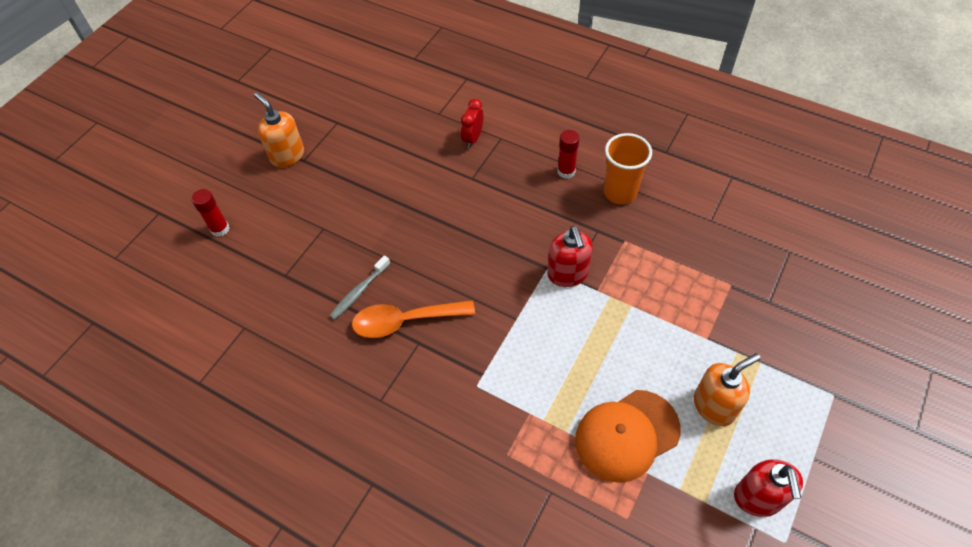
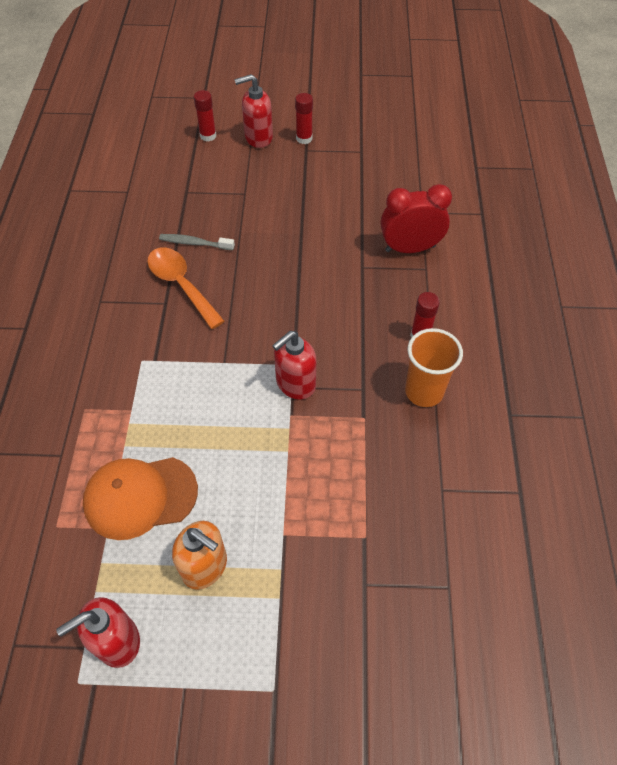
camera: 60 degrees right, 0 degrees up
orange soap dispenser [254,93,304,168] -> red glue stick [295,93,313,144]
red clock [461,99,483,148] -> red clock [381,184,452,253], size x1.70
orange cap [575,390,681,483] -> orange cap turned 45 degrees counterclockwise [83,457,198,540]
none -> red soap dispenser [234,74,273,148]

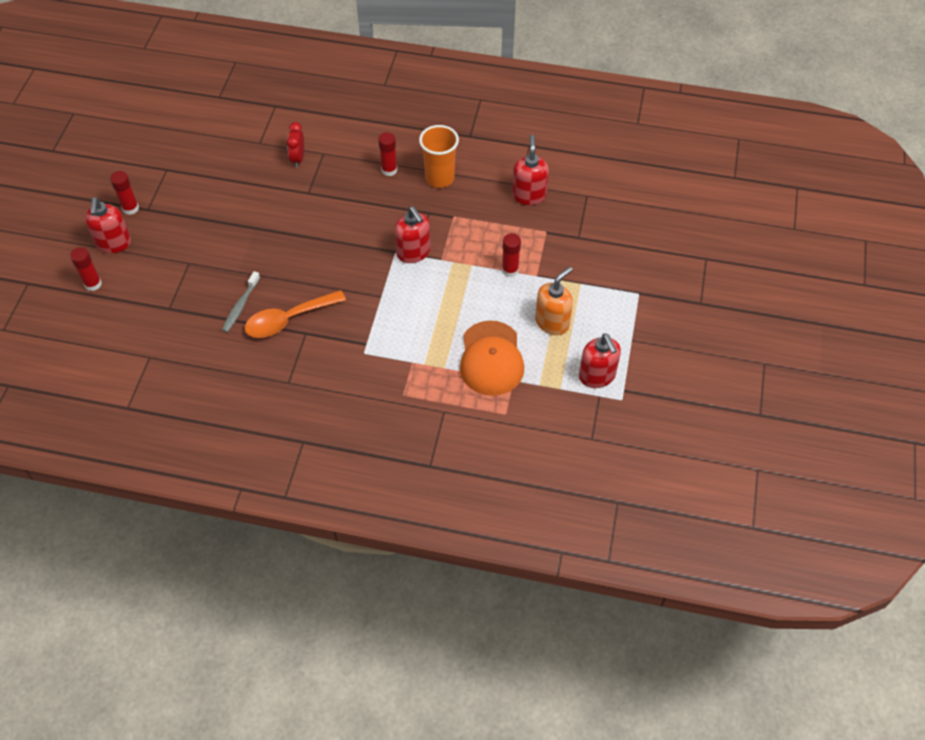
camera: 80 degrees left, 0 degrees up
red clock [381,184,452,253] -> red clock [287,122,304,167], size x0.59
none -> red glue stick [502,233,521,277]
none -> red soap dispenser [512,135,549,205]

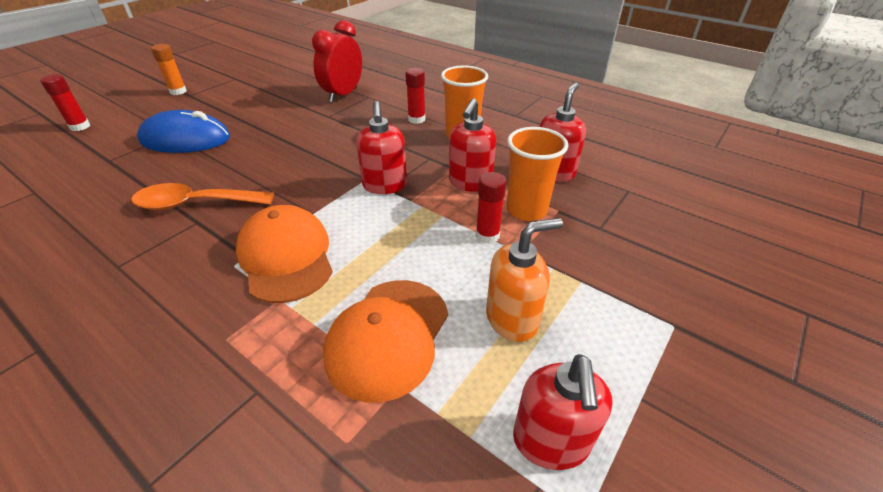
camera: 25 degrees right, 15 degrees down
red soap dispenser [84,197,131,253] -> red soap dispenser moved to [449,98,496,192]
red glue stick [110,171,139,215] -> orange glue stick [151,44,187,95]
grey toothbrush [222,271,260,332] -> none
red clock [287,122,304,167] -> red clock [312,20,362,102], size x1.70
none -> blue mouse [137,110,230,153]
none -> orange cap [236,205,333,303]
none -> orange cup [506,127,568,221]

